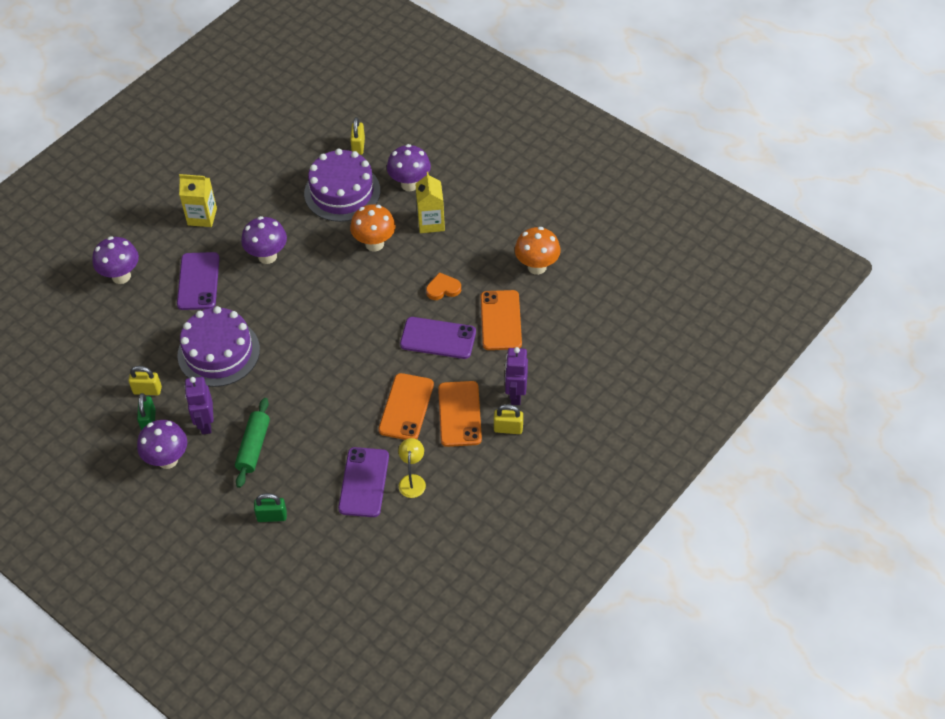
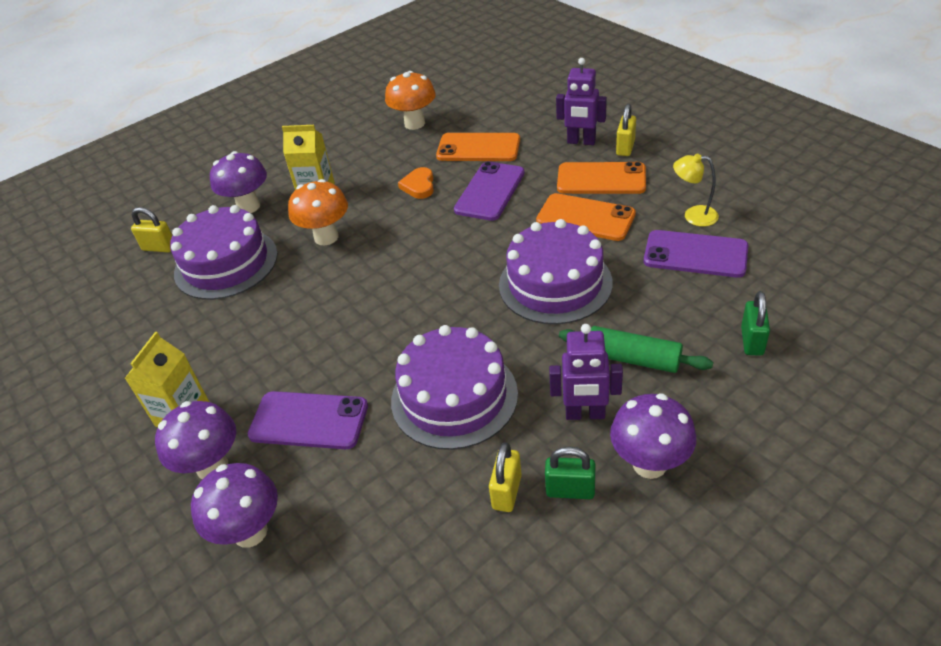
camera: 75 degrees left, 10 degrees down
purple mushroom [241,216,287,264] -> purple mushroom moved to [155,401,236,479]
none -> purple cake [499,219,613,324]

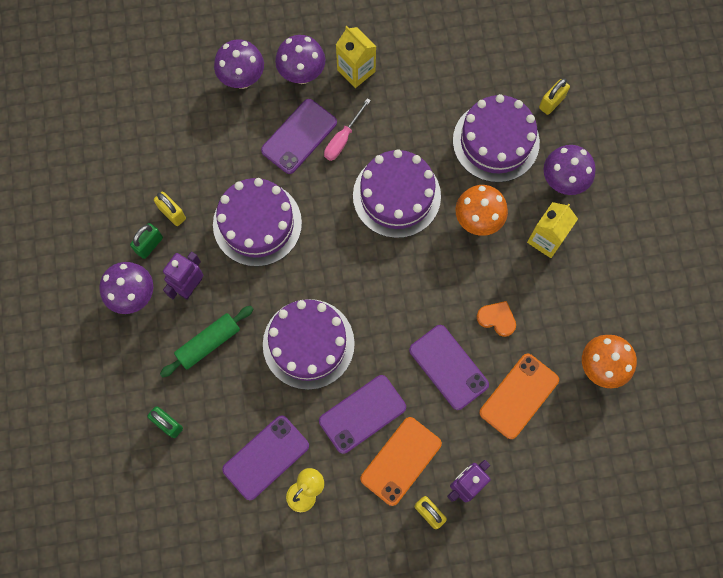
camera: 115 degrees right, 30 degrees up
orange phone [536,193,636,241] -> purple phone [319,375,406,454]
none -> pink screwdriver [324,98,371,161]
none -> purple cake [353,149,441,238]

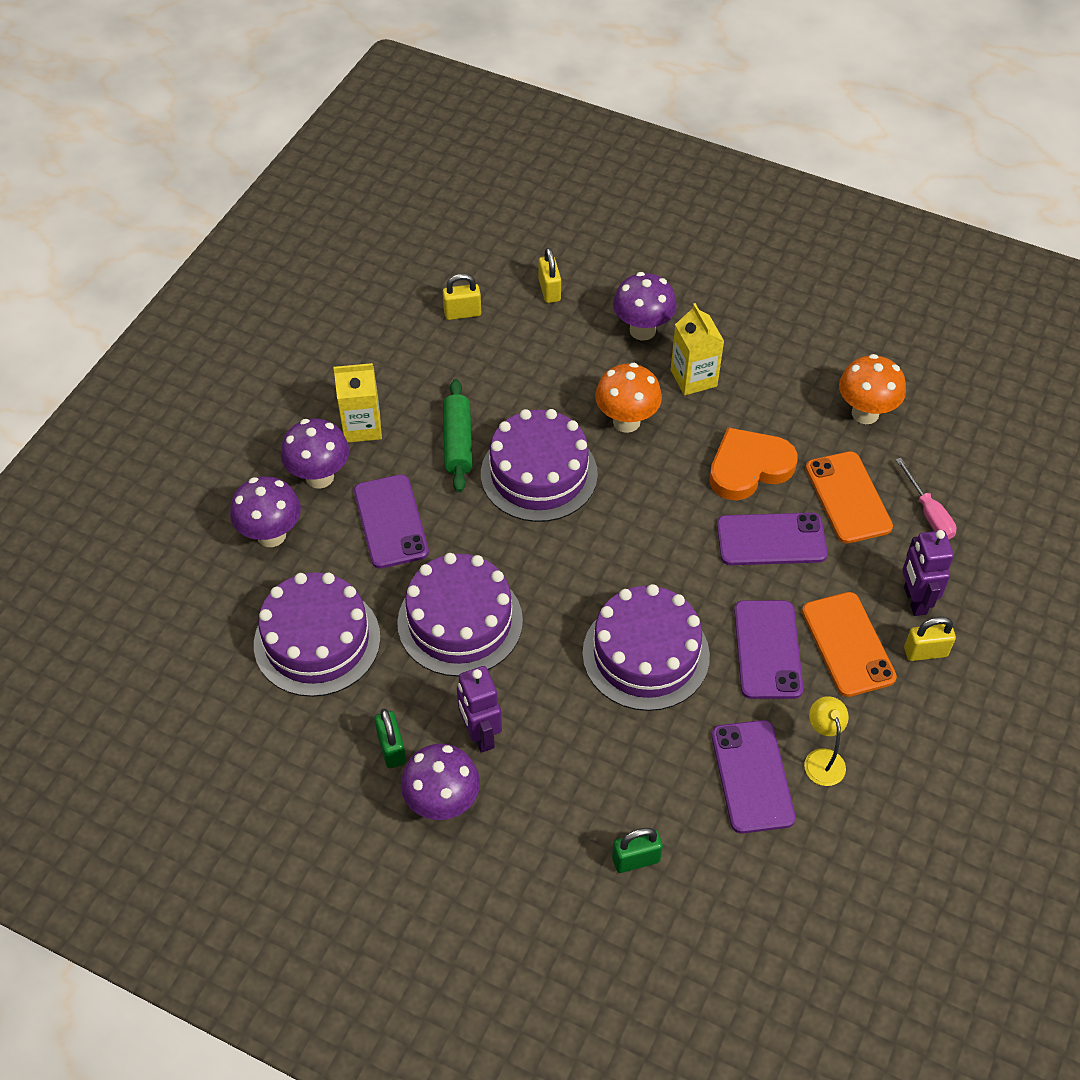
camera: 55 degrees left, 20 degrees down
yellow padlock [154,192,186,226] -> yellow padlock moved to [443,274,481,320]
green rolling pin [160,306,253,377] -> green rolling pin moved to [443,379,473,492]
pink screwdriver [324,98,371,161] -> pink screwdriver moved to [896,458,957,539]
purple cake [453,94,540,182] -> purple cake moved to [254,572,381,697]
orange heart [477,301,516,337] -> orange heart [709,427,798,501], size x1.78

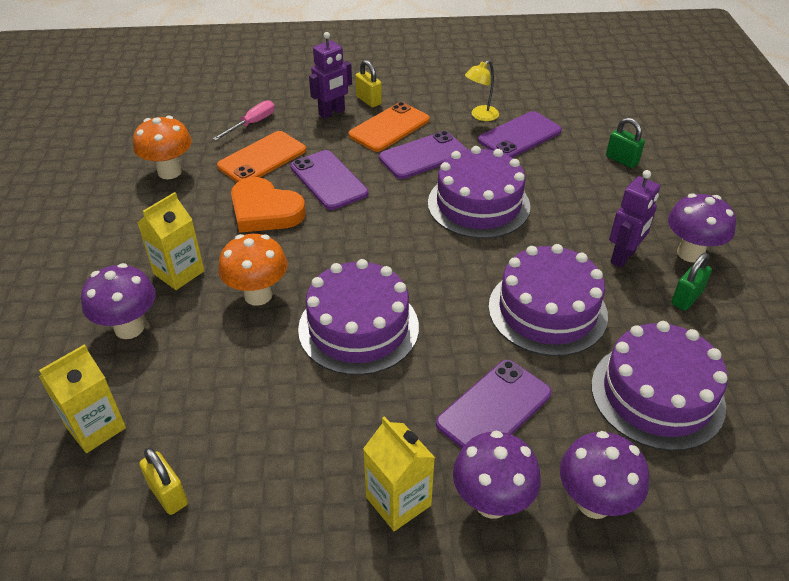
camera: 120 degrees left, 10 degrees down
green rolling pin [443,379,473,492] -> none
yellow padlock [539,248,561,303] -> yellow carton [39,344,126,453]

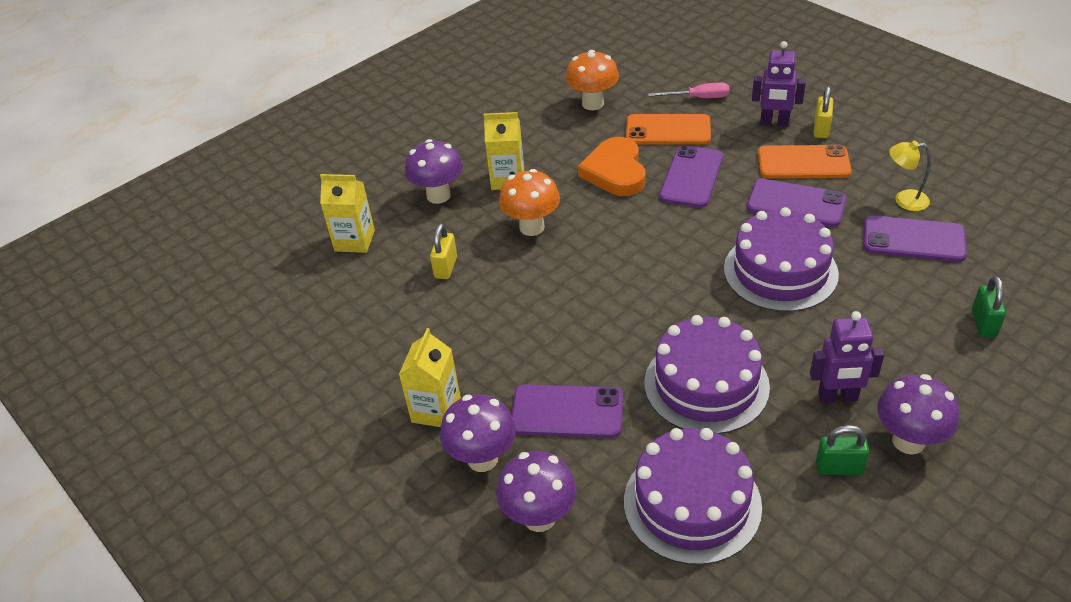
camera: 55 degrees right, 0 degrees up
yellow padlock [139,447,188,515] -> yellow padlock moved to [430,223,457,279]
purple cake [298,259,419,375] -> none

